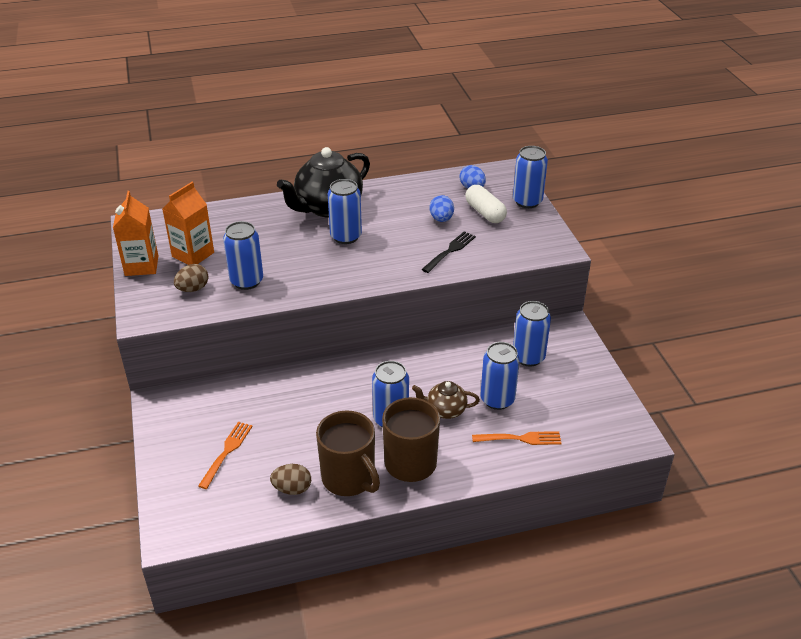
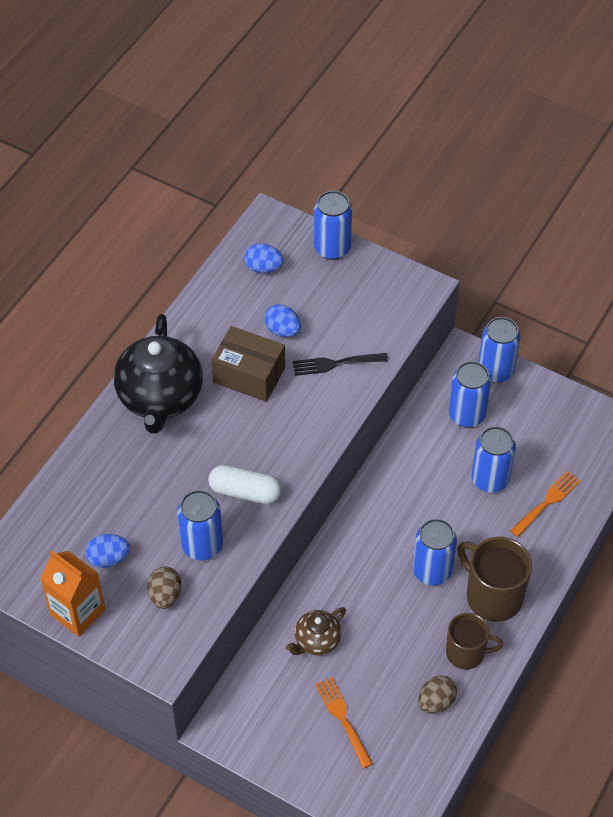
camera: 45 degrees left, 15 degrees up
orange carton [162,182,214,265] -> blue egg [86,534,130,568]
brown mug [316,410,380,496] -> brown mug [446,613,503,670], size x0.66
blue can [328,179,362,244] -> blue can moved to [478,317,521,383]
brown teapot [412,381,480,419] -> brown teapot moved to [286,607,346,655]
black fork [422,231,476,273] -> black fork turned 90 degrees counterclockwise [293,353,388,376]
white capsule [465,185,507,223] -> white capsule moved to [208,465,282,504]
none -> brown box [211,326,285,402]

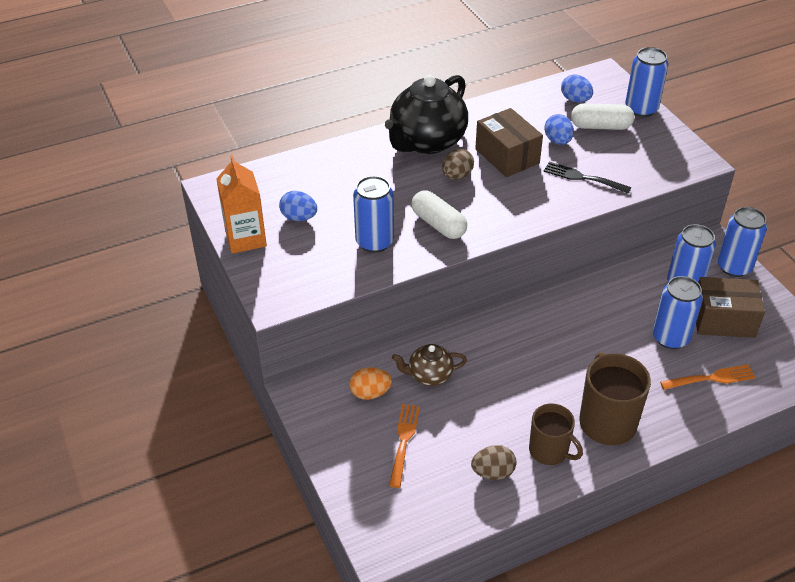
camera: 35 degrees right, 10 degrees down
brown egg [147,566,181,609] -> brown egg moved to [442,149,474,180]
blue can [413,519,457,585] -> none
none -> orange egg [349,367,392,400]
none -> white capsule [571,103,634,130]
none -> brown box [696,277,765,338]

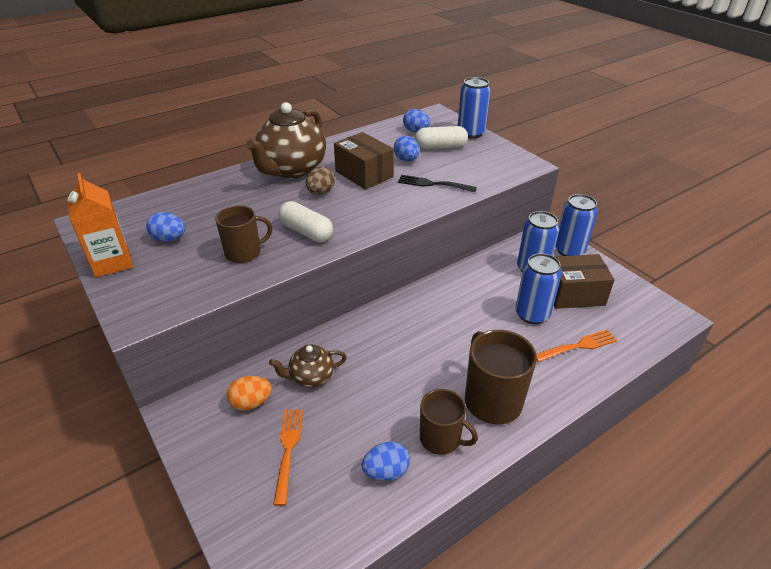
camera: 10 degrees left, 5 degrees down
blue can [353,176,394,253] -> brown mug [215,205,273,263]
black teapot [385,75,468,154] -> brown teapot [246,102,326,178]
brown egg [471,445,517,480] -> blue egg [361,442,410,481]

